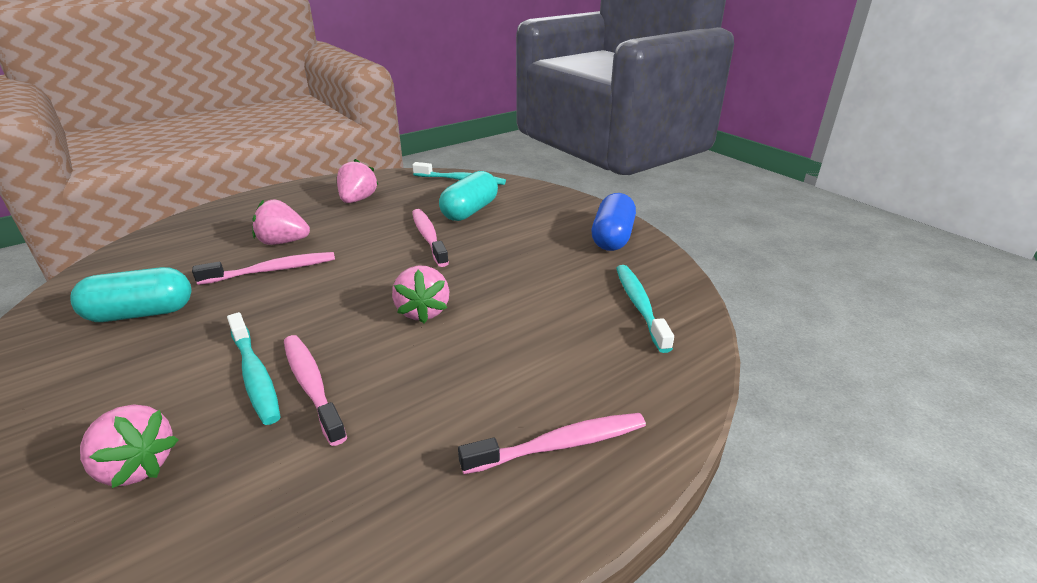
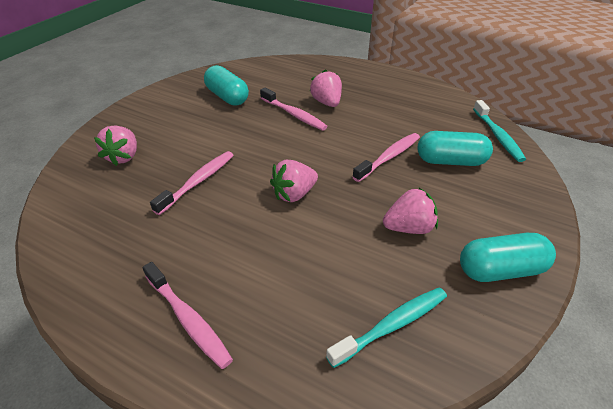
camera: 65 degrees right, 10 degrees up
turquoise toothbrush [227,312,280,425] -> none
pink strawberry [337,159,379,203] -> pink strawberry moved to [383,188,438,234]
blue capsule [592,193,636,251] -> turquoise capsule [460,233,556,282]

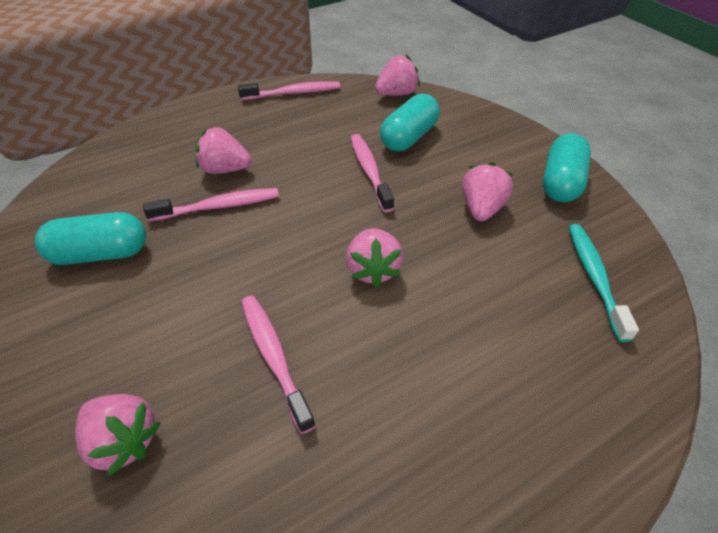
camera: 60 degrees left, 5 degrees up
pink toothbrush [142,262,233,369] -> pink toothbrush moved to [238,81,340,100]
turquoise toothbrush [473,100,526,162] -> pink strawberry [375,55,420,96]

